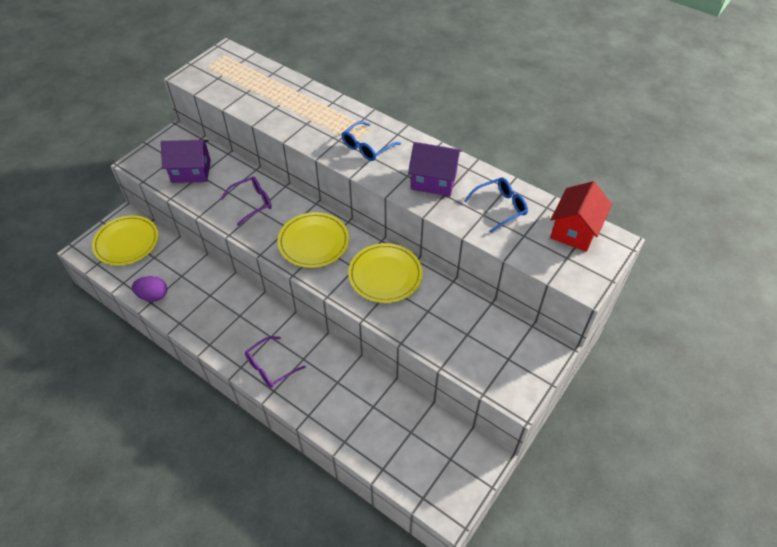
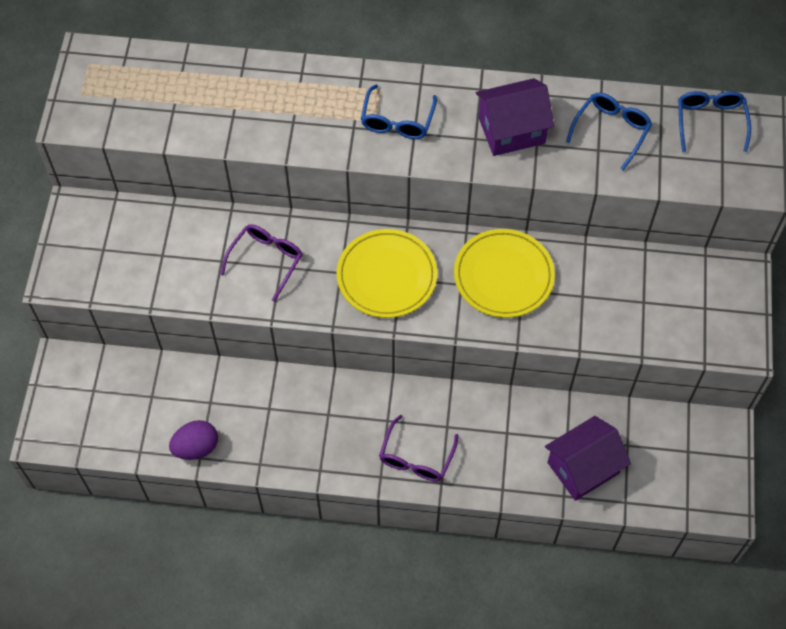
camera: 30 degrees left, 10 degrees up
yellow plate [92,215,158,265] -> none
purple house [161,140,211,183] -> purple house moved to [545,416,631,501]
red house [550,181,612,252] -> blue glasses [678,91,751,152]

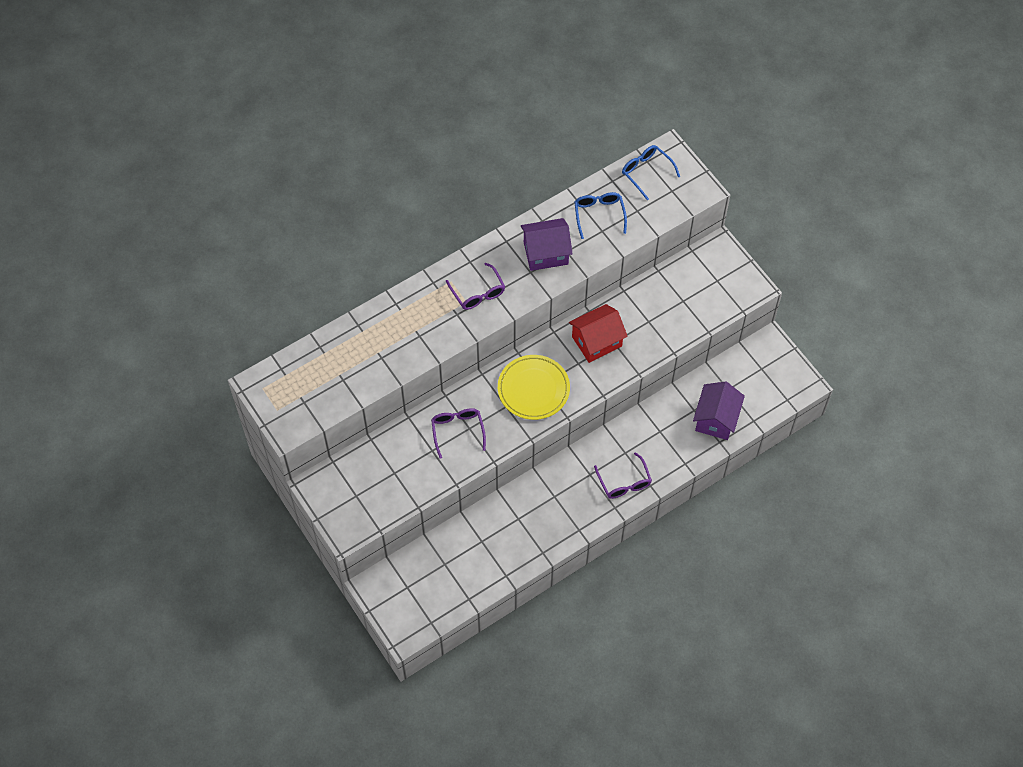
camera: 40 degrees left, 0 degrees up
purple egg [169,420,218,460] -> none
blue glasses [361,84,437,139] -> purple glasses [446,263,505,310]
yellow plate [454,229,555,318] -> red house [569,304,628,363]
purple house [476,78,554,156] -> purple house turned 45 degrees clockwise [521,218,573,271]

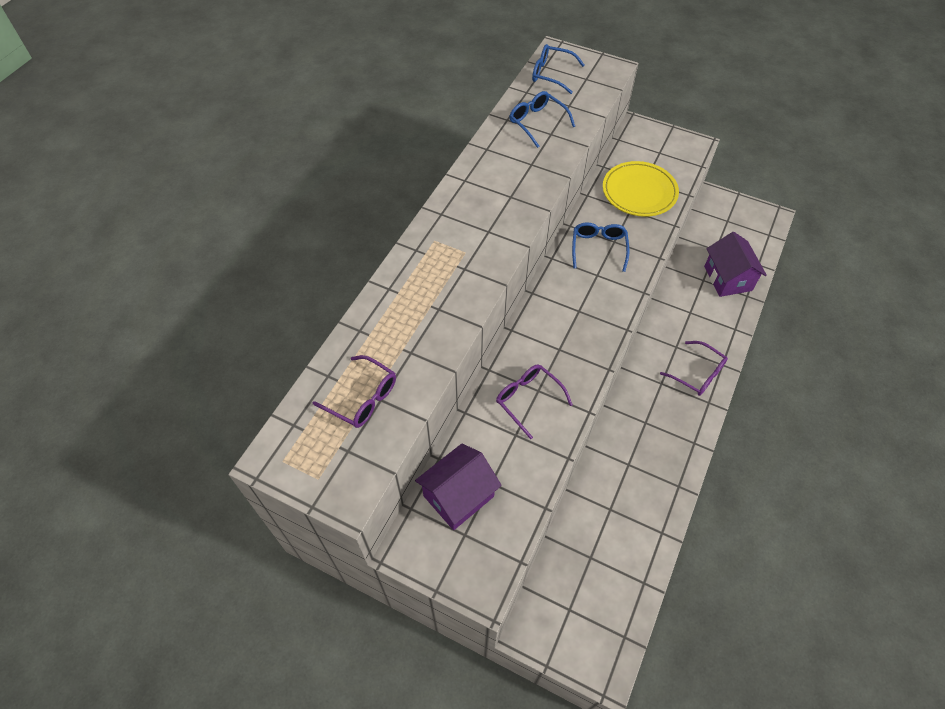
camera: 30 degrees left, 5 degrees down
purple glasses [446,263,505,310] -> purple glasses moved to [312,355,396,428]
yellow plate [498,355,570,420] -> yellow plate moved to [603,161,679,217]
purple house [521,218,573,271] -> purple house moved to [415,443,502,530]
red house [569,304,628,363] -> blue glasses [572,222,629,272]

